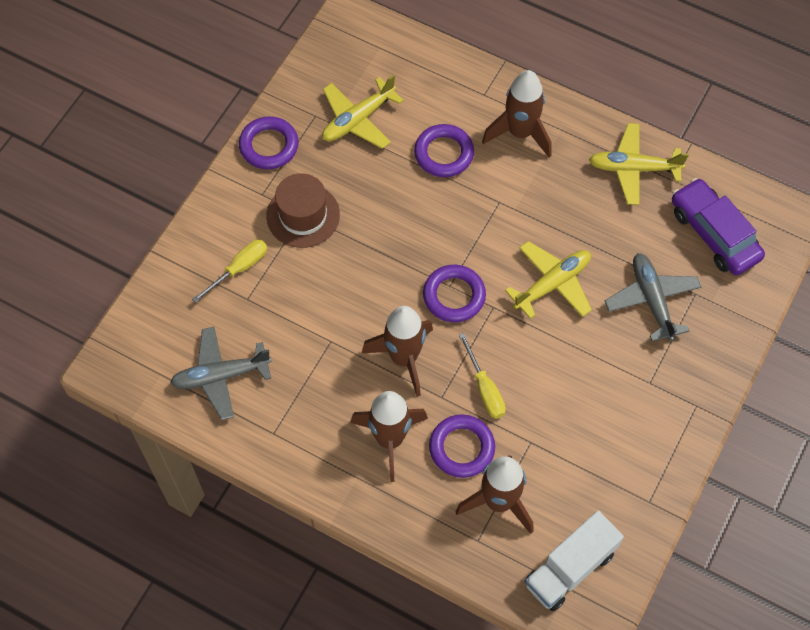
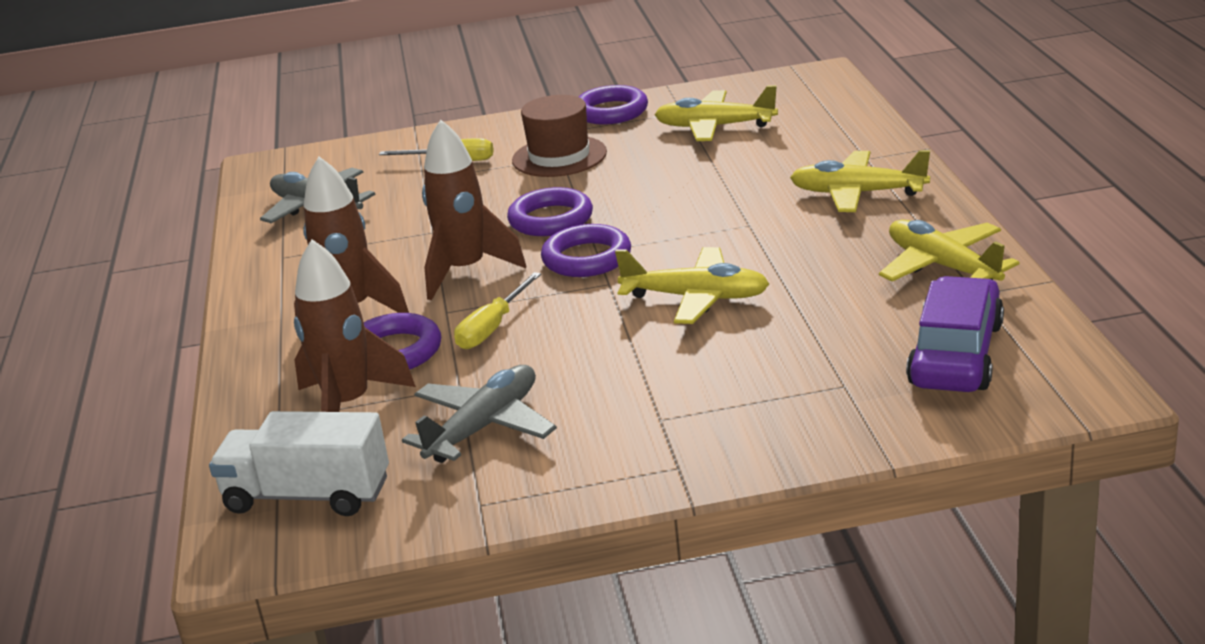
camera: 55 degrees right, 35 degrees down
purple ring [414,124,474,177] -> purple ring moved to [507,187,593,236]
brown rocket [482,70,552,158] -> yellow plane [790,150,930,212]
grey plane [605,253,701,341] -> grey plane moved to [402,365,557,463]

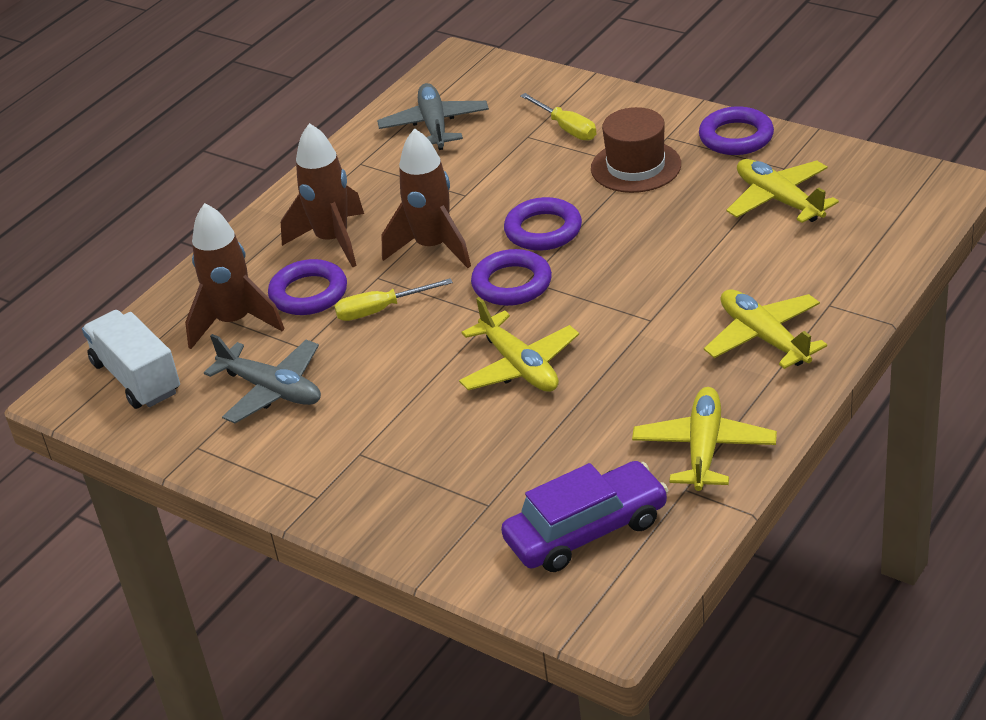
camera: 45 degrees right, 10 degrees up
grey plane [402,365,557,463] -> grey plane turned 45 degrees clockwise [204,334,321,423]

